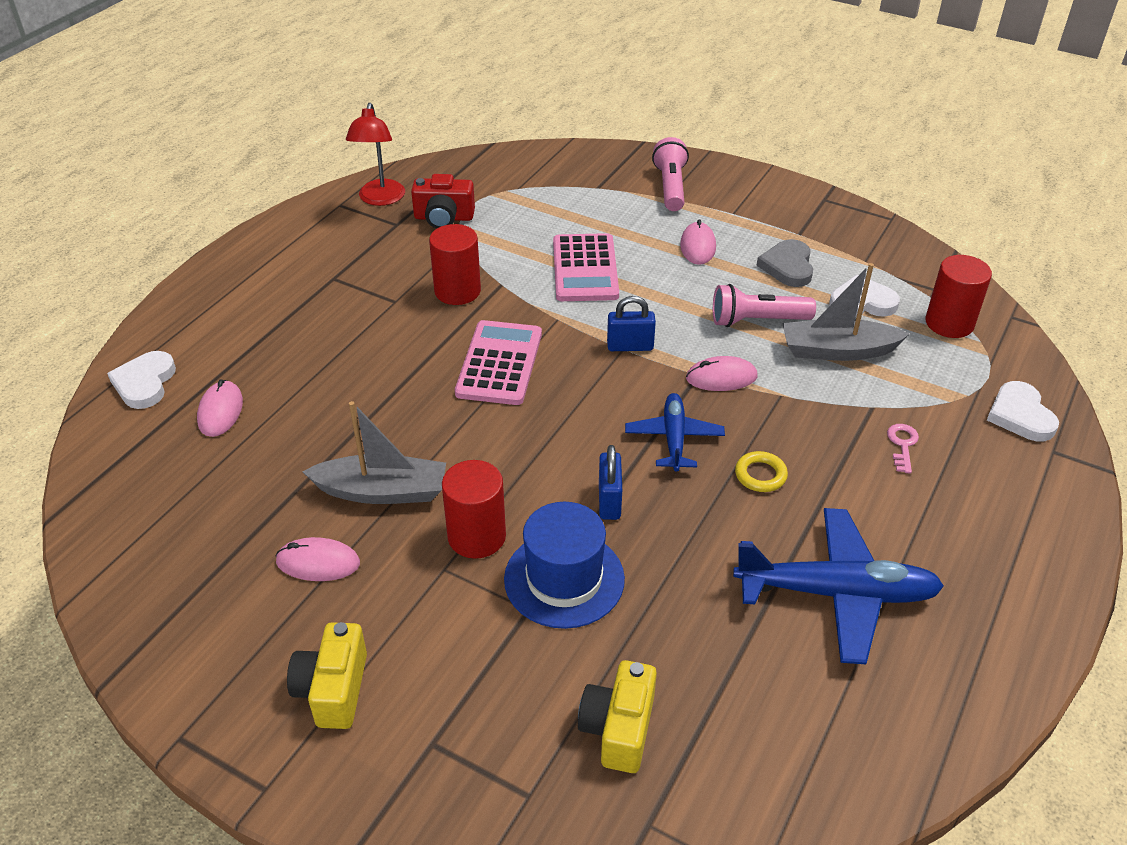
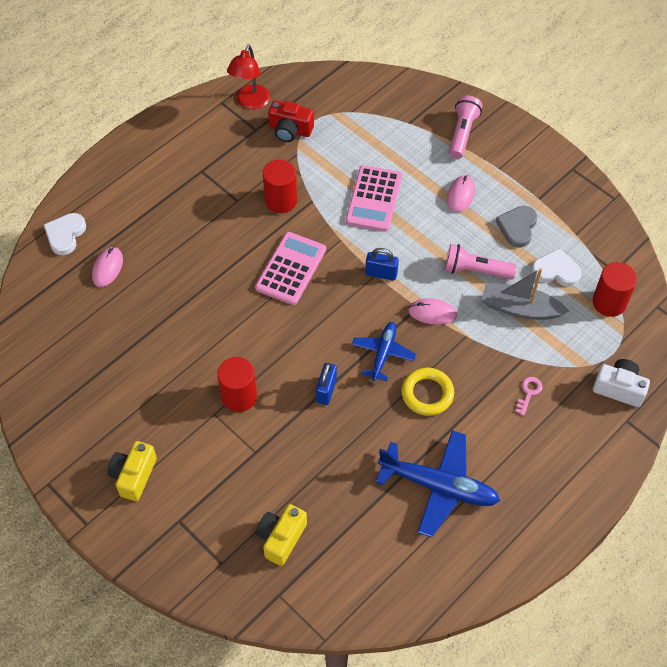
camera: 15 degrees right, 15 degrees up
pink mouse [275,537,360,581] -> none
grey boat [303,401,446,504] -> none
blue hat [504,502,625,629] -> none
yellow ring [735,451,788,492] -> yellow ring [401,368,454,416], size x1.56
white heart [987,381,1059,442] -> white camera [593,359,650,407]

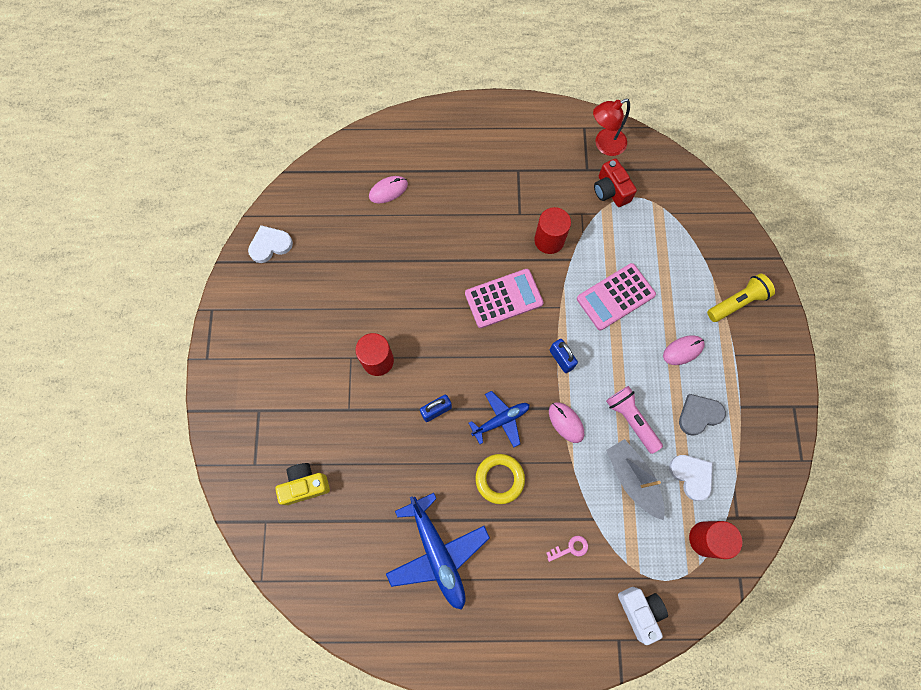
camera: 45 degrees right, 15 degrees up
white heart [44,213,86,255] -> white heart moved to [248,225,293,263]
yellow camera [107,441,157,501] -> none
pink flashlight [449,95,482,159] -> yellow flashlight [707,274,775,322]

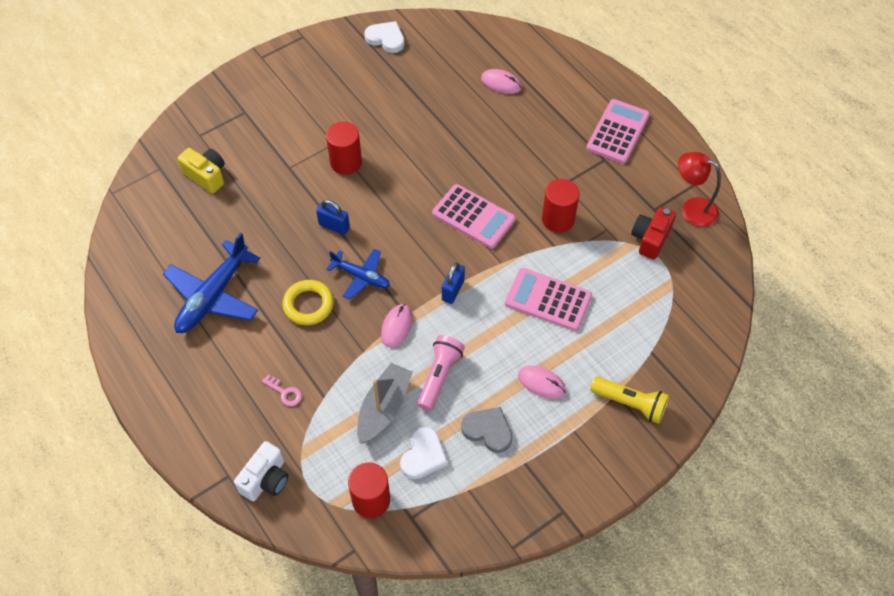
camera: 55 degrees right, 15 degrees down
none -> pink calculator [586,99,650,164]

